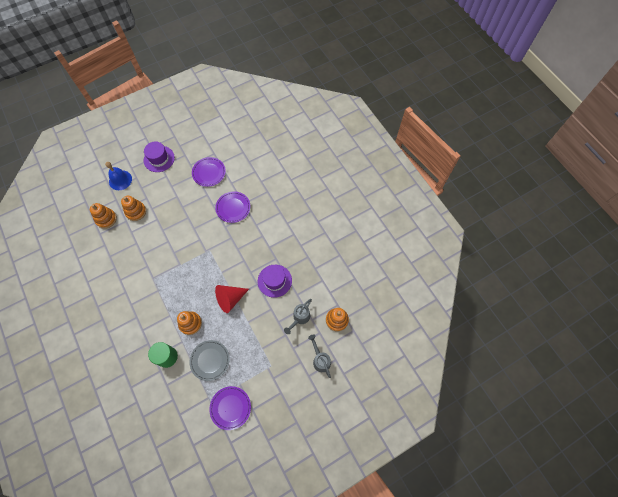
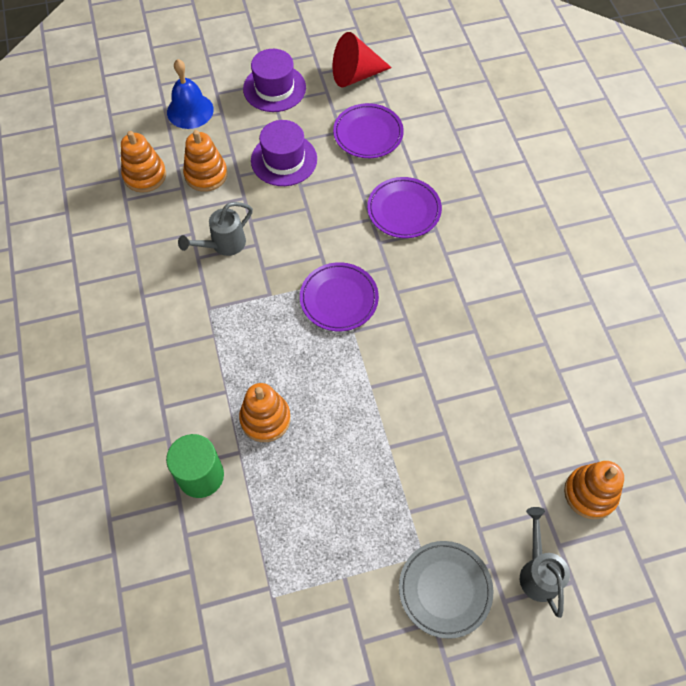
camera: 15 degrees right, 5 degrees down
grey plate [189,340,230,381] -> grey plate moved to [399,541,493,639]
purple plate [209,386,251,430] -> purple plate moved to [300,262,379,331]
red cone [215,285,249,313] -> red cone moved to [332,32,392,87]
purple hat [258,265,292,298] -> purple hat moved to [251,120,317,186]
grey watering can [284,299,312,334] -> grey watering can moved to [178,202,253,256]

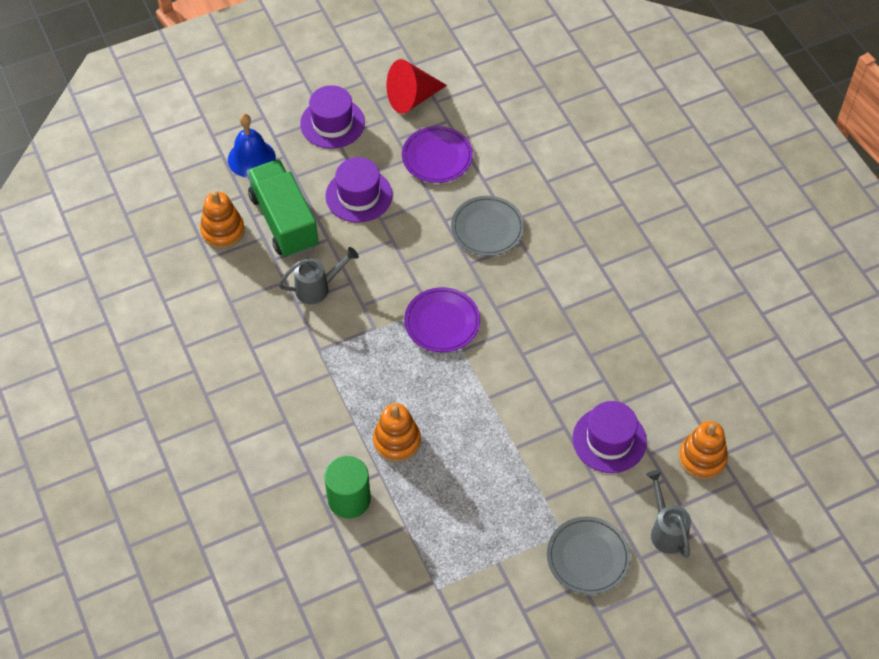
camera: 10 degrees left, 5 degrees down
grey watering can [178,202,253,256] -> grey watering can turned 150 degrees counterclockwise [278,247,359,304]
orange stacking toy [183,130,228,192] -> green truck [247,159,319,258]
purple plate [367,177,442,238] -> grey plate [451,196,524,256]
none -> purple hat [573,401,647,473]

